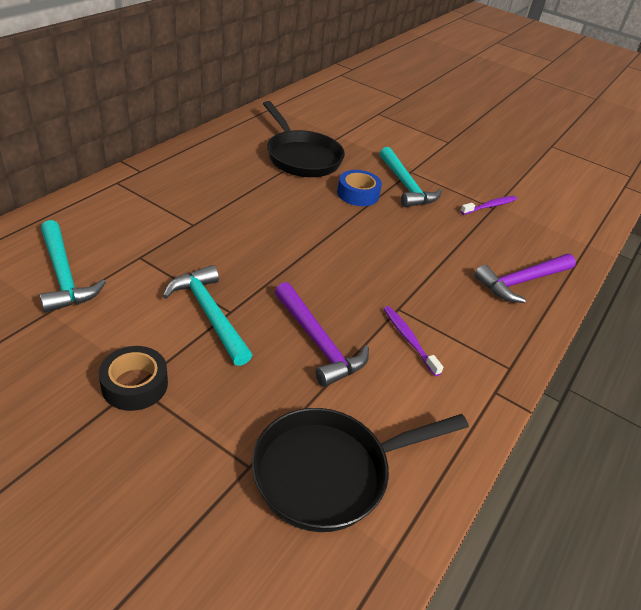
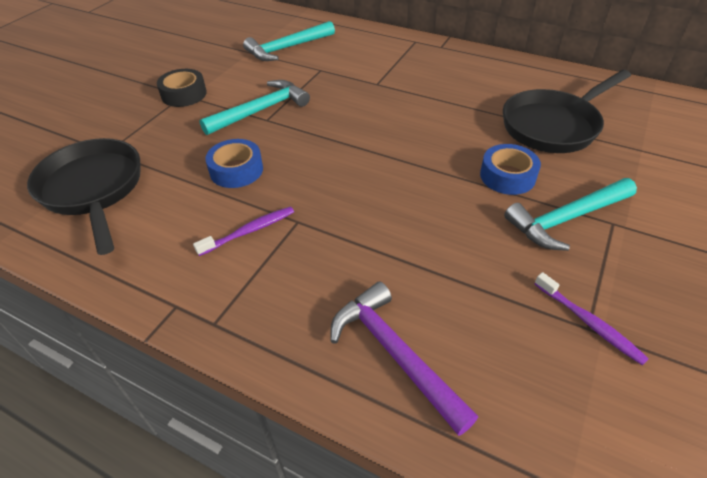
camera: 90 degrees right, 5 degrees up
purple hammer [275,282,369,387] -> blue tape [205,139,263,188]

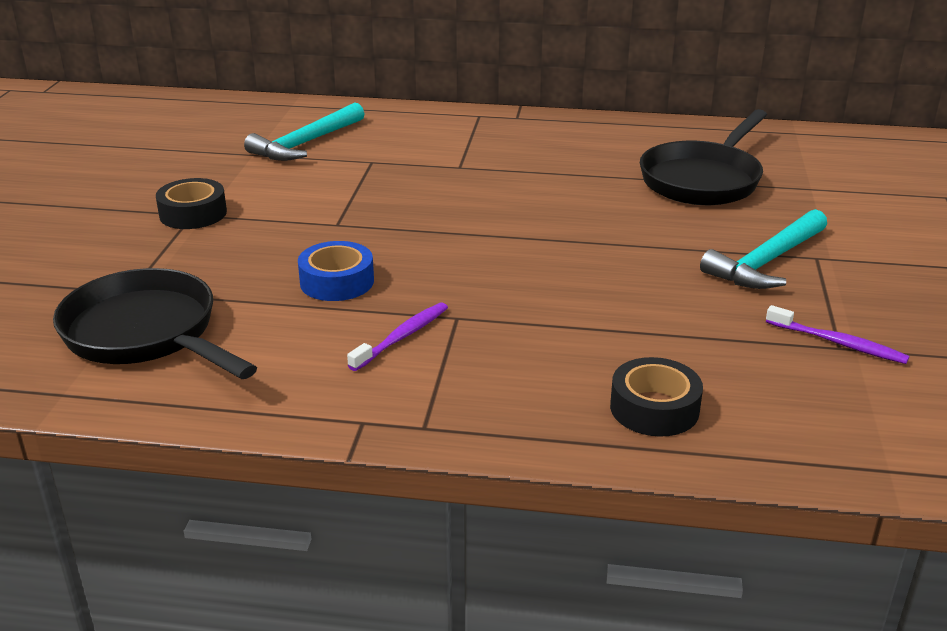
camera: 20 degrees left, 15 degrees down
turquoise hammer [199,80,310,135] -> none
purple hammer [331,281,478,436] -> black tape [610,357,703,437]
blue tape [480,144,541,195] -> none

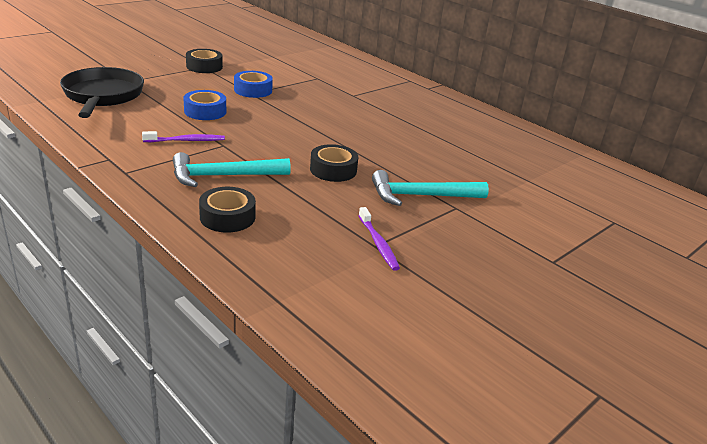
camera: 35 degrees right, 0 degrees up
turquoise hammer [244,103,364,161] -> turquoise hammer moved to [173,152,291,187]
black pan [640,109,767,205] -> none
none -> blue tape [234,71,273,98]
none -> black tape [310,144,358,182]

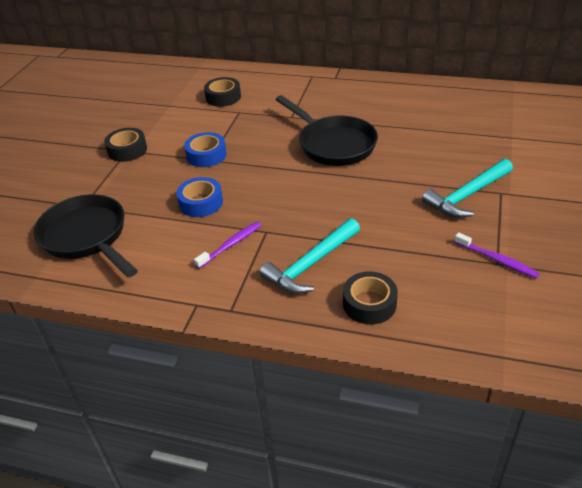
camera: 25 degrees left, 10 degrees up
black tape [310,144,358,182] -> black tape moved to [204,77,241,107]
none -> black pan [275,95,378,166]

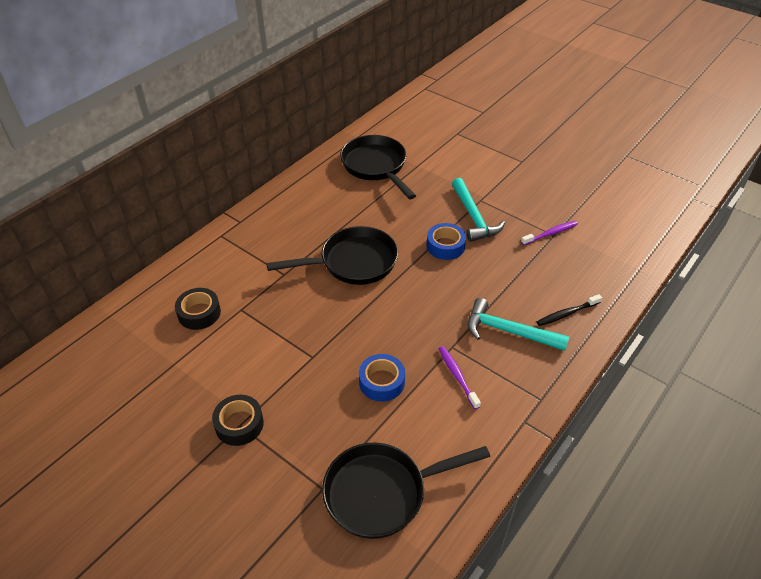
camera: 70 degrees left, 5 degrees up
blue tape [184,132,227,167] -> blue tape moved to [427,223,466,260]
turquoise hammer [259,218,360,294] -> turquoise hammer turned 135 degrees clockwise [468,298,569,351]
black tape [343,272,398,324] -> black toothbrush [537,294,602,326]
none -> black pan [340,135,416,199]

